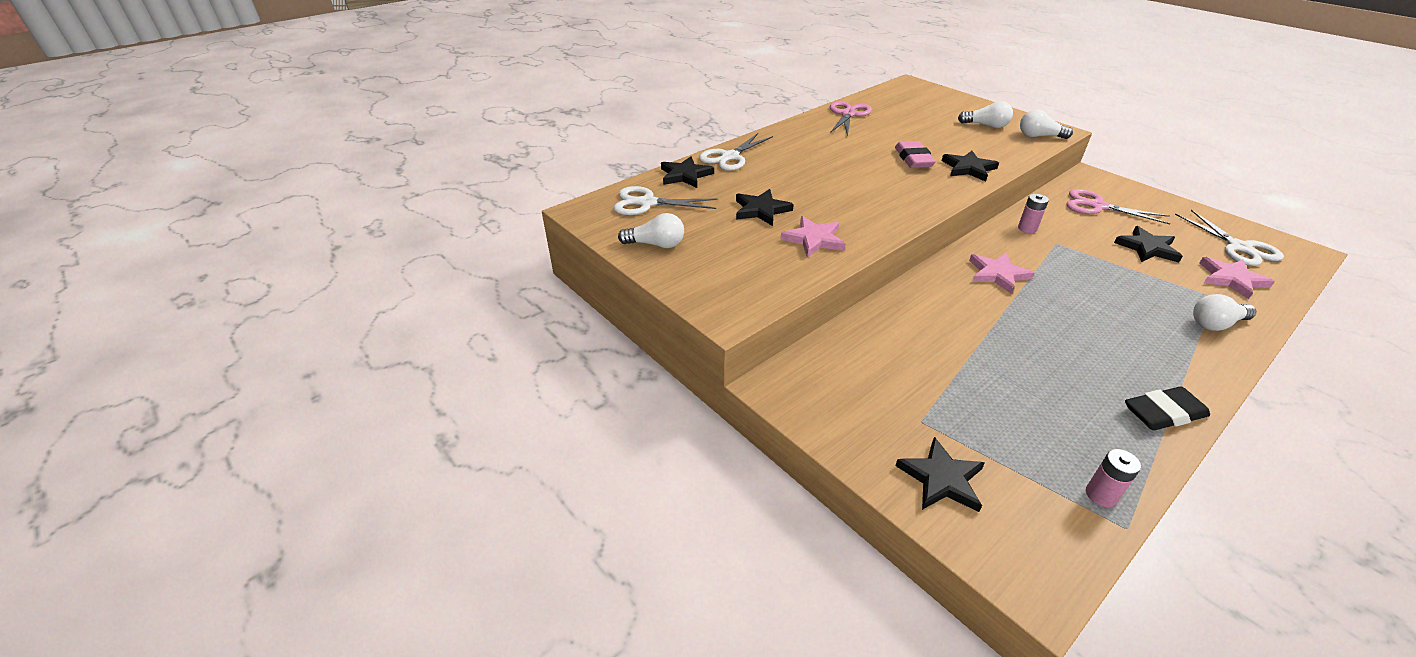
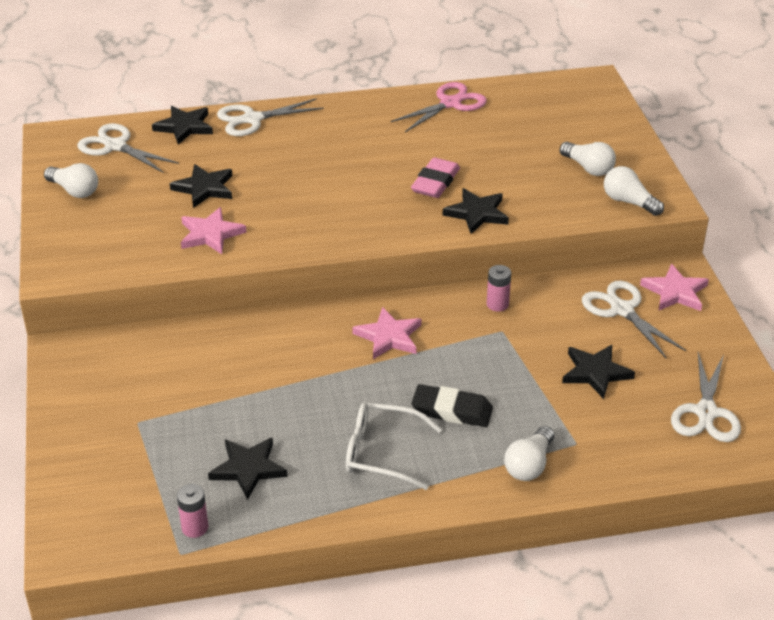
camera: 30 degrees right, 0 degrees up
black star [895,437,985,512] -> black star moved to [208,437,288,500]
pink scissors [1066,189,1170,224] -> white scissors [582,281,686,359]
black eraser [1125,386,1210,430] -> black eraser moved to [411,384,493,427]
white light bulb [1193,294,1256,331] -> white light bulb turned 75 degrees counterclockwise [504,426,554,481]
pink star [1199,257,1275,299] -> pink star moved to [640,264,709,311]
none -> white glasses [346,402,442,490]

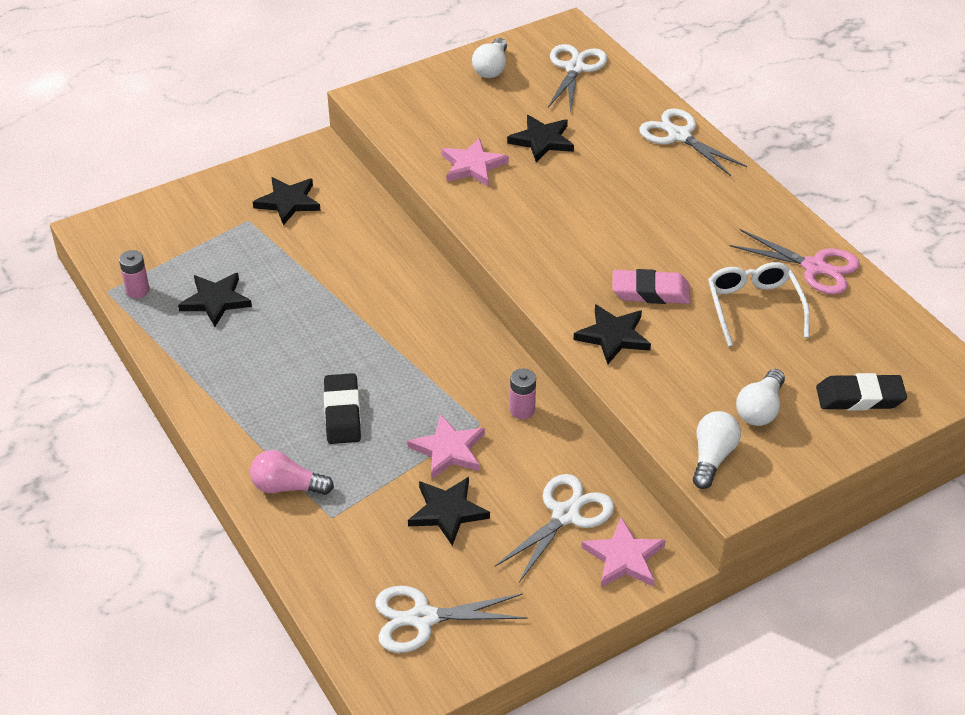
camera: 70 degrees right, 5 degrees up
black star [152,106,213,145] -> black star moved to [253,177,321,225]
white glasses [346,402,442,490] -> white glasses moved to [708,262,810,346]
pink star [352,307,421,359] -> pink star moved to [407,414,485,479]
white light bulb [504,426,554,481] -> pink light bulb [250,450,334,495]
none -> black eraser [816,373,907,411]

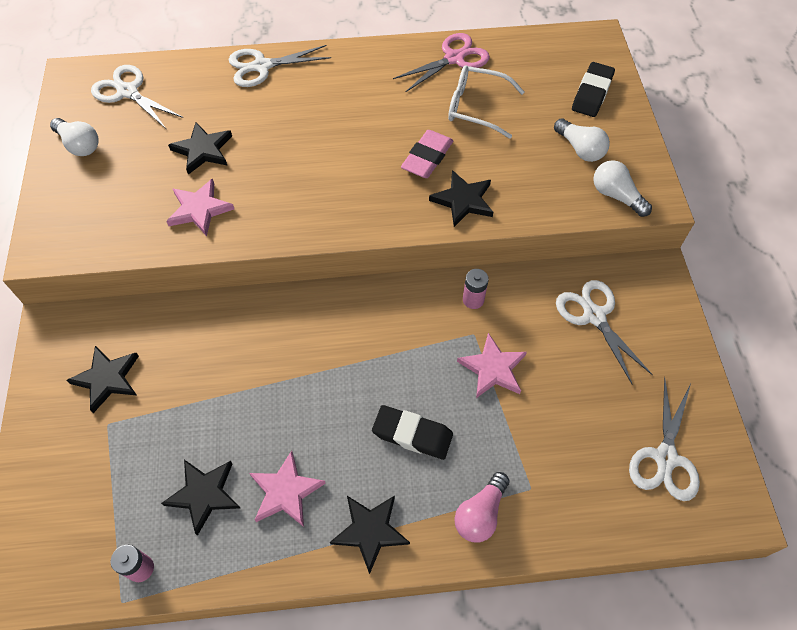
camera: 65 degrees left, 15 degrees up
black star [408,477,490,546] -> black star moved to [330,496,410,574]
pink star [581,517,666,587] -> pink star moved to [249,451,326,527]

